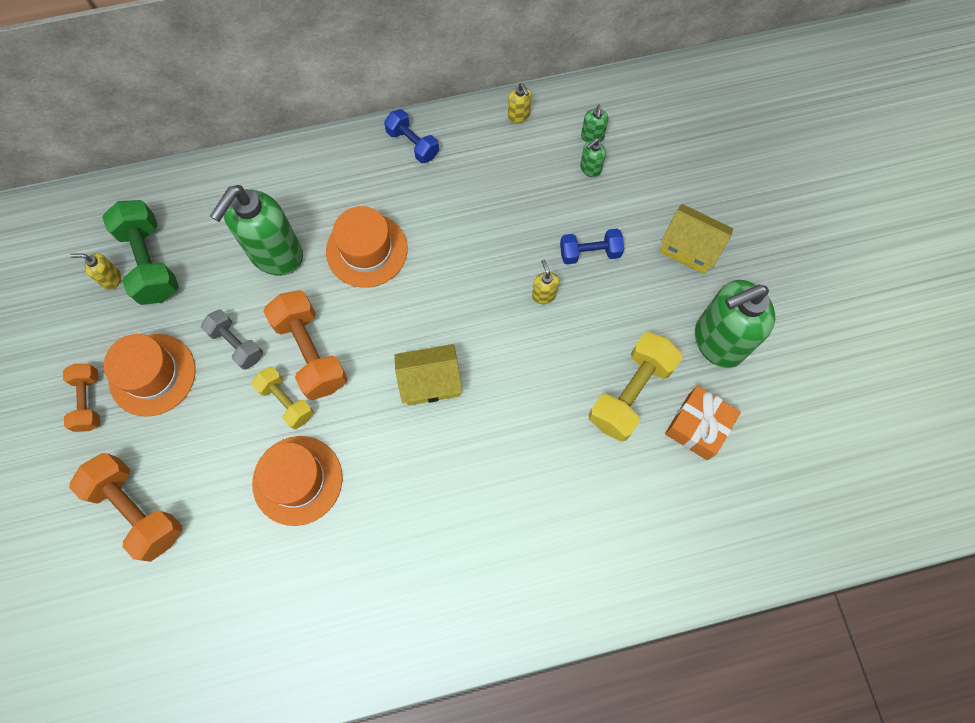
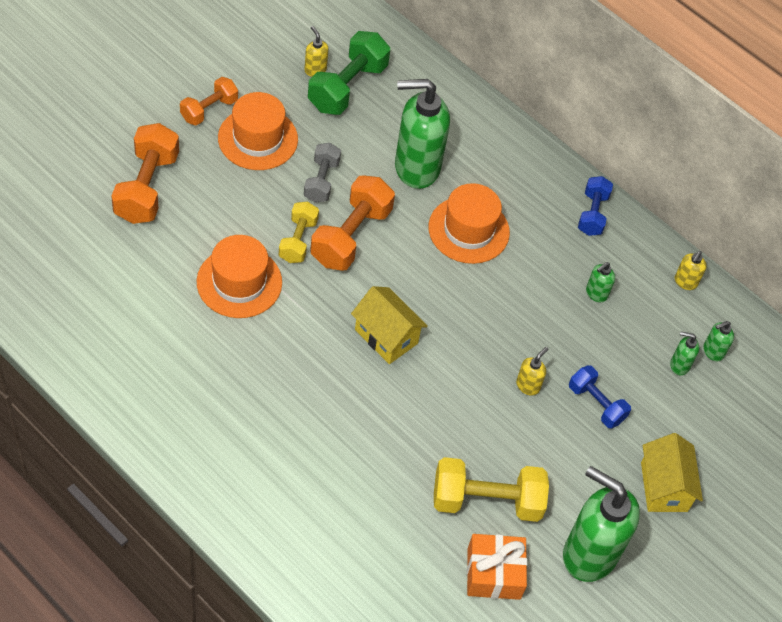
camera: 50 degrees right, 15 degrees down
none -> green soap dispenser [586,262,615,302]

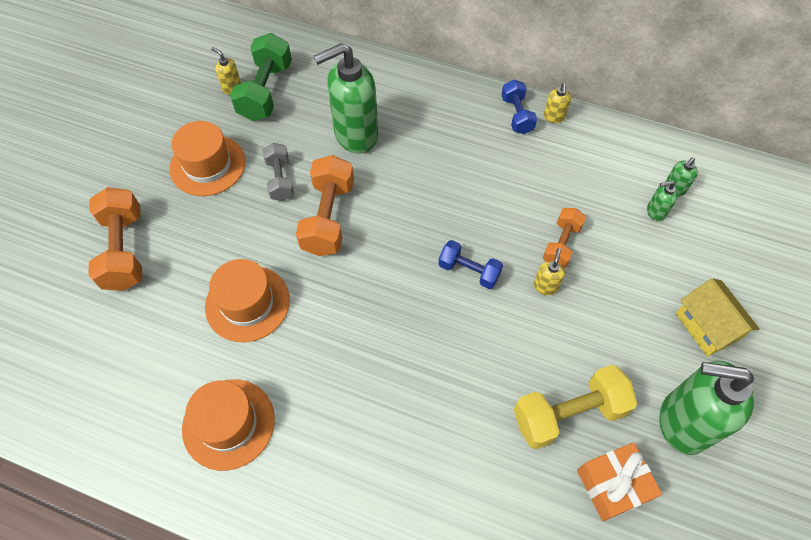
camera: 15 degrees left, 5 degrees up
orange dumbbell [180,77,238,125] -> orange dumbbell moved to [543,208,586,268]
yellow dumbbell [279,202,319,263] -> none
yellow house [351,286,428,364] -> none
orange hat [428,183,510,264] -> orange hat moved to [182,379,275,471]
blue dumbbell [569,365,631,429] -> blue dumbbell moved to [438,240,503,289]
green soap dispenser [586,262,615,302] -> none
yellow soap dispenser [675,251,707,290] -> yellow soap dispenser moved to [544,83,571,123]

